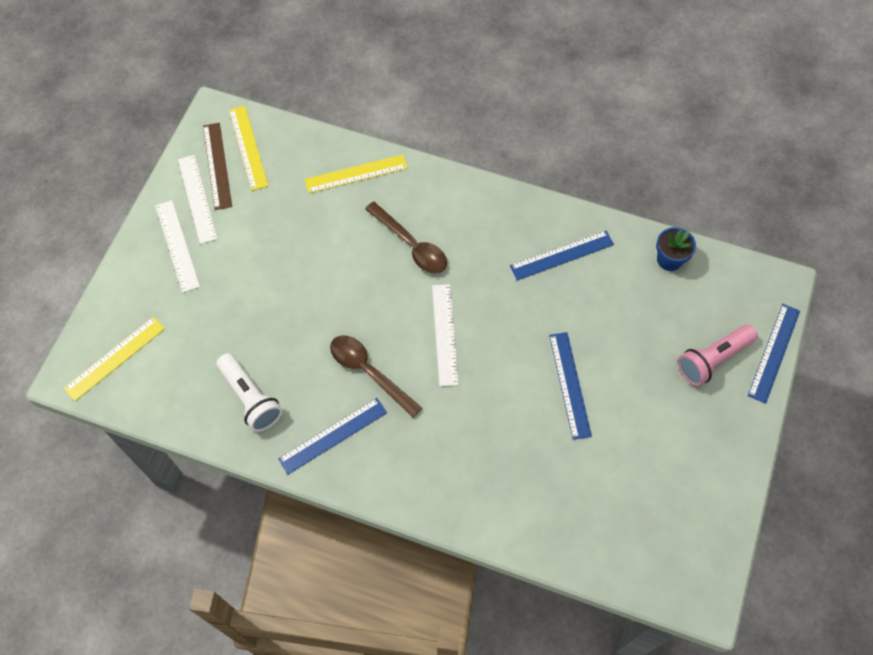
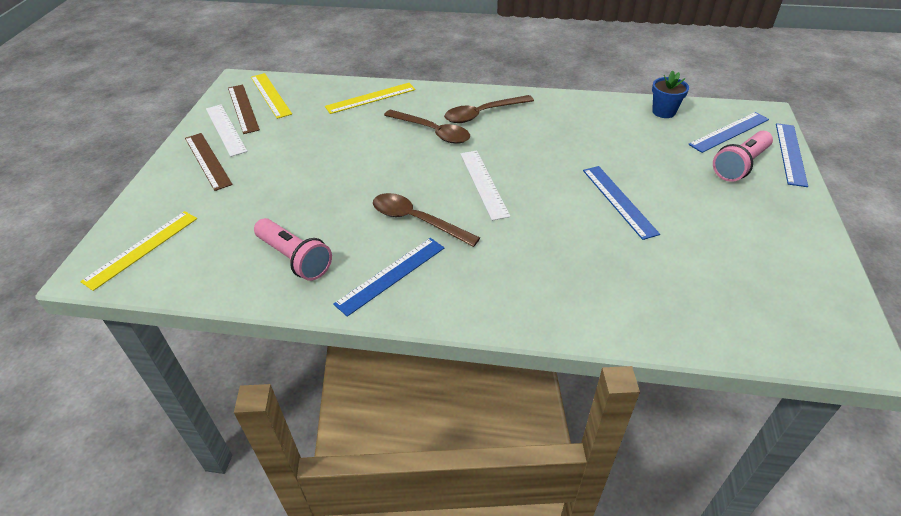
camera: 10 degrees left, 20 degrees down
white ruler [156,200,200,293] -> brown ruler [185,133,233,191]
white flashlight [216,353,283,432] -> pink flashlight [254,218,332,281]
blue ruler [510,231,614,280] -> blue ruler moved to [688,112,769,153]
none -> brown spoon [444,95,534,123]

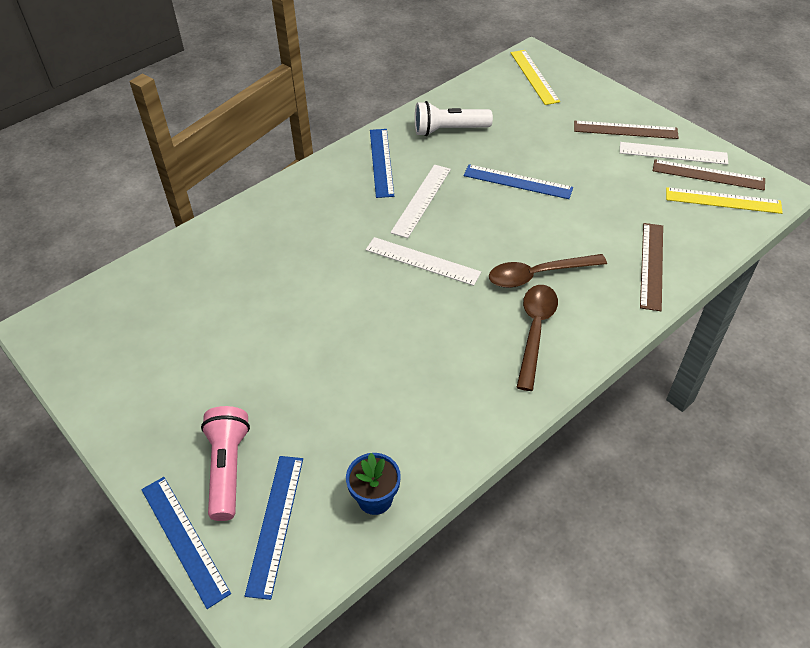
camera: 130 degrees right, 5 degrees up
pink flashlight [254,218,332,281] -> white flashlight [415,101,493,136]
yellow ruler [325,83,416,114] -> brown ruler [640,223,663,311]
brown spoon [373,193,480,247] -> white ruler [390,165,451,238]
blue ruler [583,166,660,240] -> blue ruler moved to [463,164,573,199]

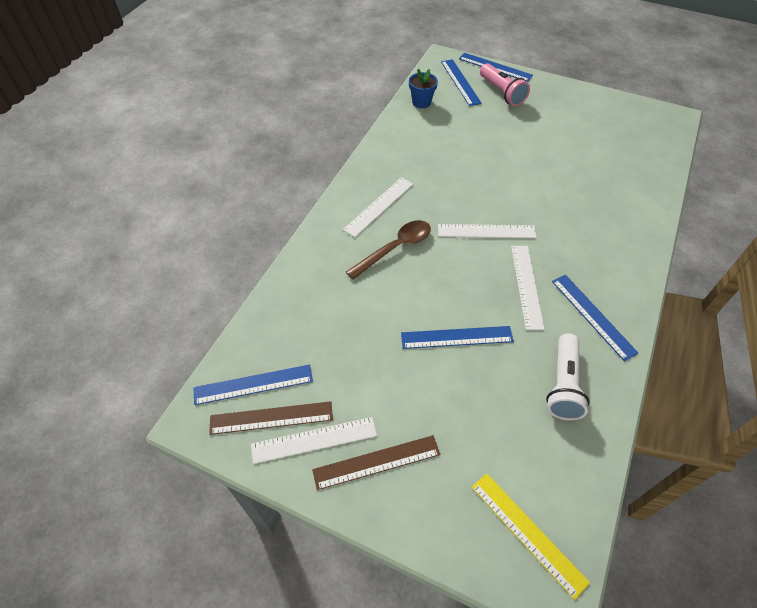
camera: 155 degrees right, 5 degrees up
white flashlight [415,101,493,136] -> white flashlight turned 135 degrees clockwise [546,334,590,420]
brown spoon [516,285,558,391] -> white ruler [343,177,413,237]
brown ruler [640,223,663,311] -> none
yellow ruler [666,187,783,214] -> blue ruler [193,365,313,405]

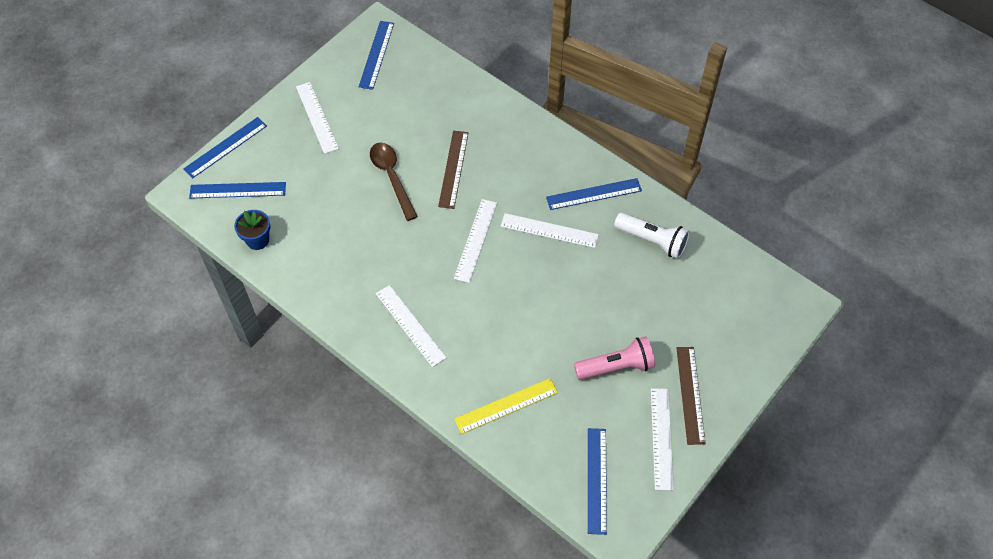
camera: 75 degrees left, 5 degrees up
brown ruler [209,401,333,435] -> brown ruler moved to [438,131,469,209]
brown spoon [346,220,431,280] -> brown spoon moved to [370,142,418,221]
blue ruler [401,326,514,349] -> blue ruler moved to [359,21,394,90]
yellow ruler [472,473,590,600] -> yellow ruler moved to [454,378,558,434]
pink flashlight [480,63,530,106] -> pink flashlight moved to [574,336,655,380]
none -> white ruler [296,82,339,154]

